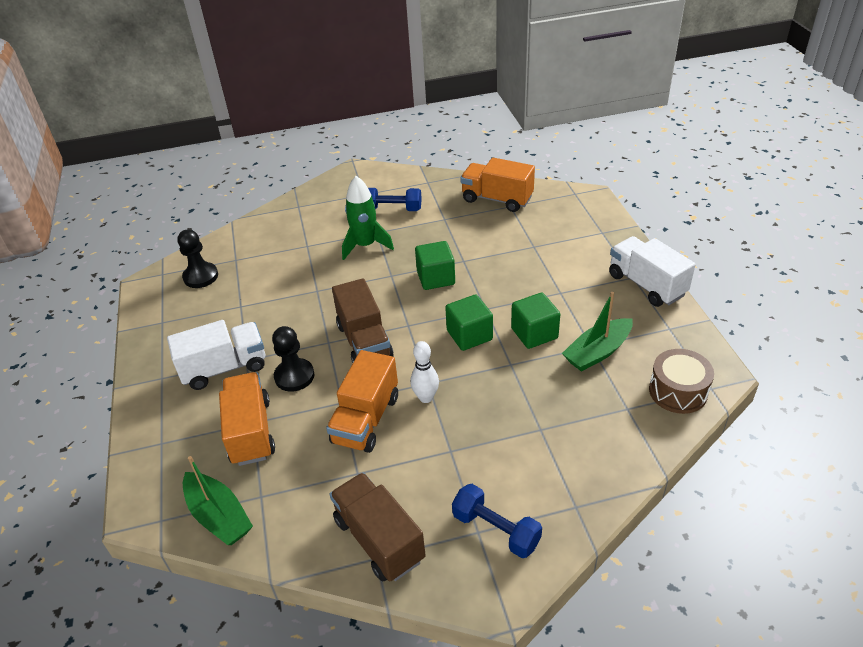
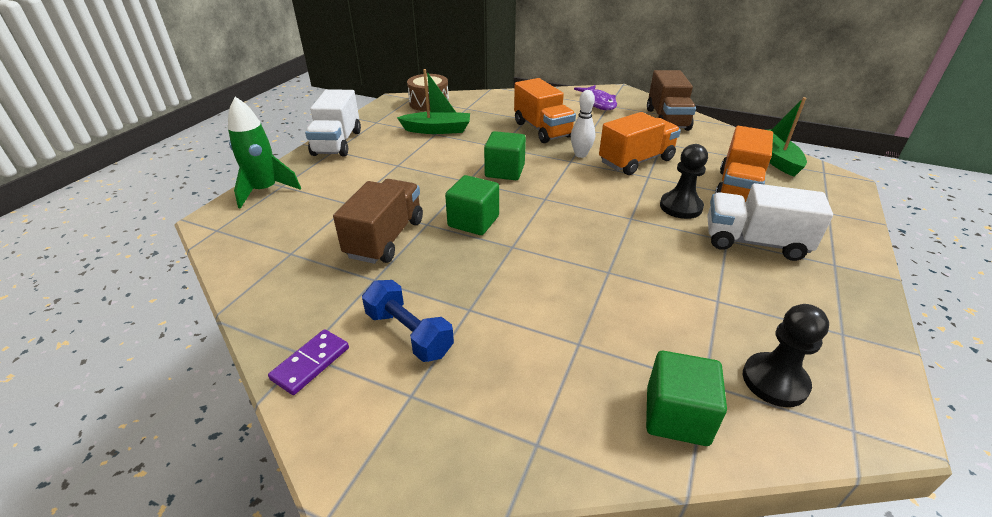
camera: 145 degrees left, 5 degrees down
brown truck [332,278,394,363] -> brown truck moved to [333,179,423,264]
green rocket [342,176,394,260] -> green rocket moved to [228,97,301,209]
blue dumbbell [452,484,542,558] -> purple fish [574,85,617,110]
orange truck [460,158,535,212] -> orange truck moved to [514,78,576,143]
green cube [511,293,560,349] -> green cube moved to [646,351,727,446]
none -> purple domino [268,329,349,395]

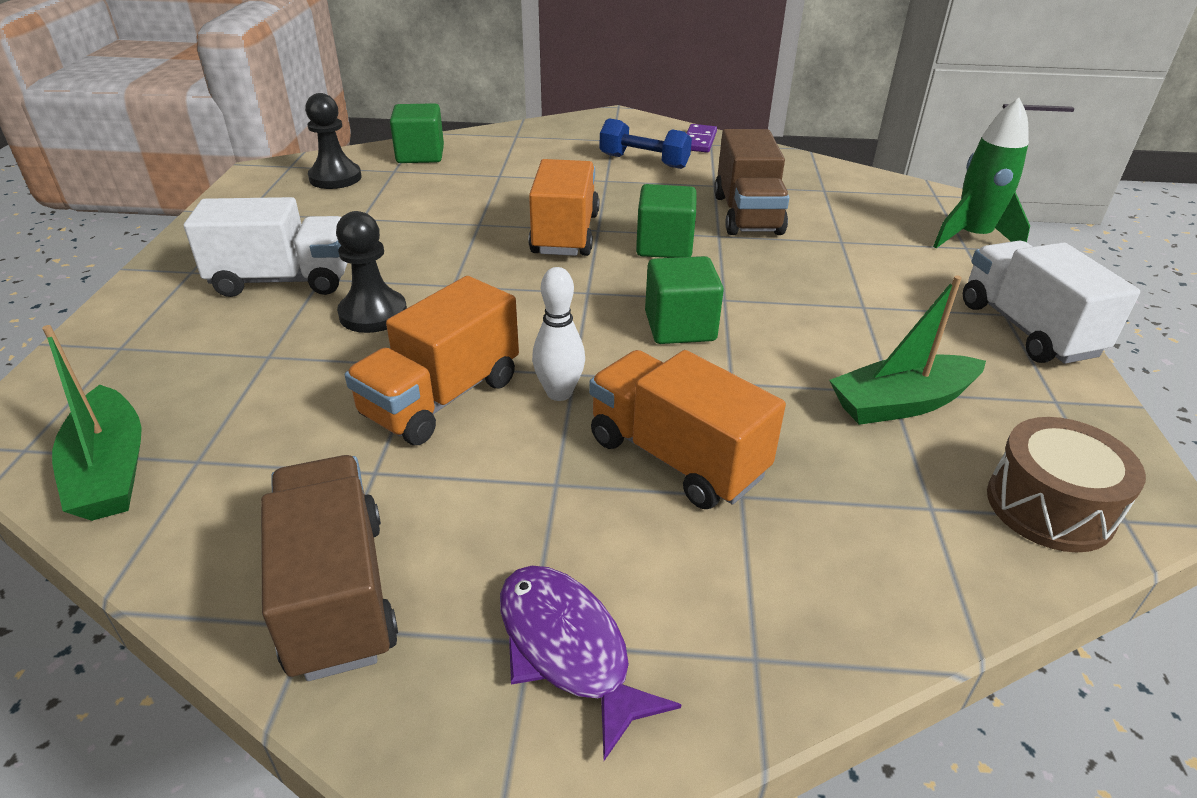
camera: 160 degrees right, 0 degrees up
orange truck [715,126,773,203] -> orange truck moved to [529,159,600,256]

